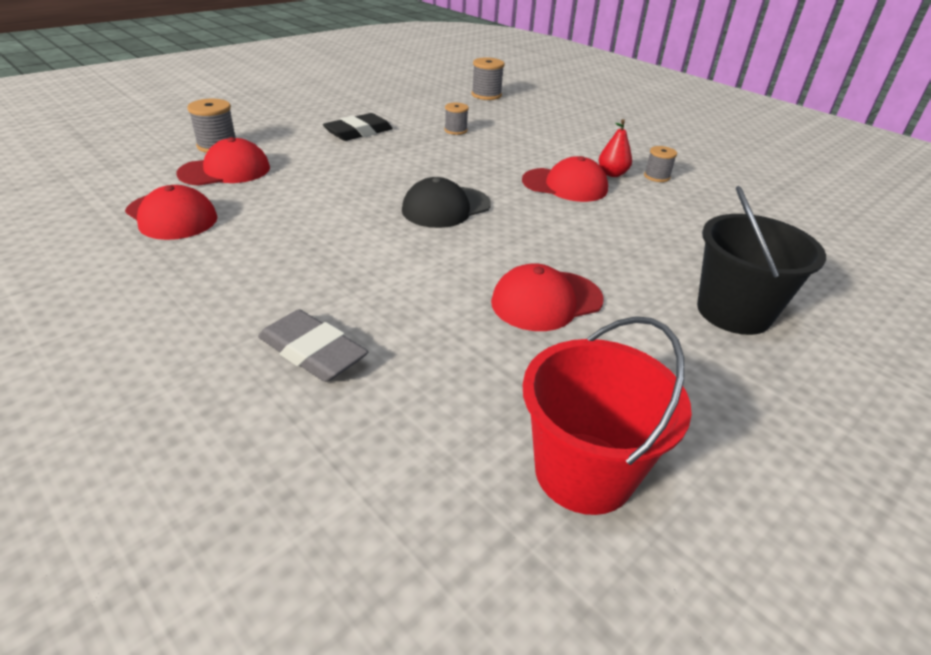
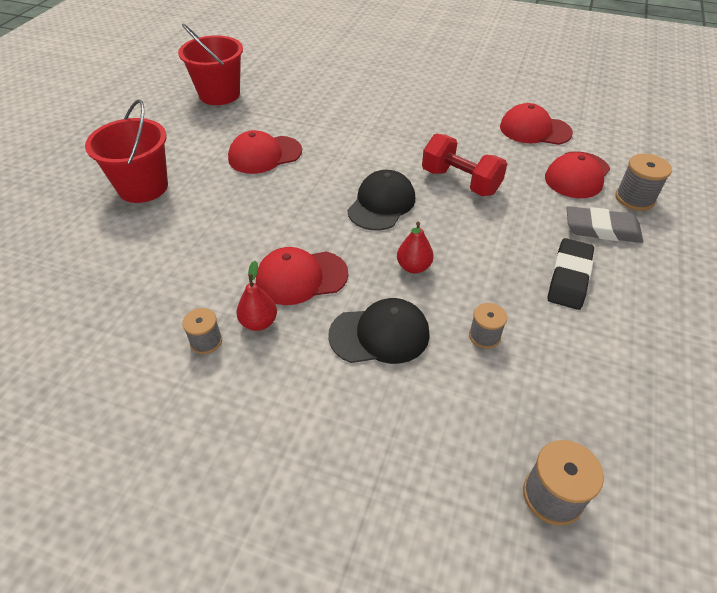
camera: 155 degrees right, 10 degrees up
grey eraser [258,309,368,382] -> grey eraser moved to [566,206,643,243]
red cap [491,263,604,331] -> red cap turned 150 degrees counterclockwise [228,130,302,174]
black bucket [697,186,826,335] -> red bucket [85,99,168,203]
none -> black cap [328,298,430,364]
none -> red pear [397,222,434,273]
none -> red dumbbell [422,134,507,196]

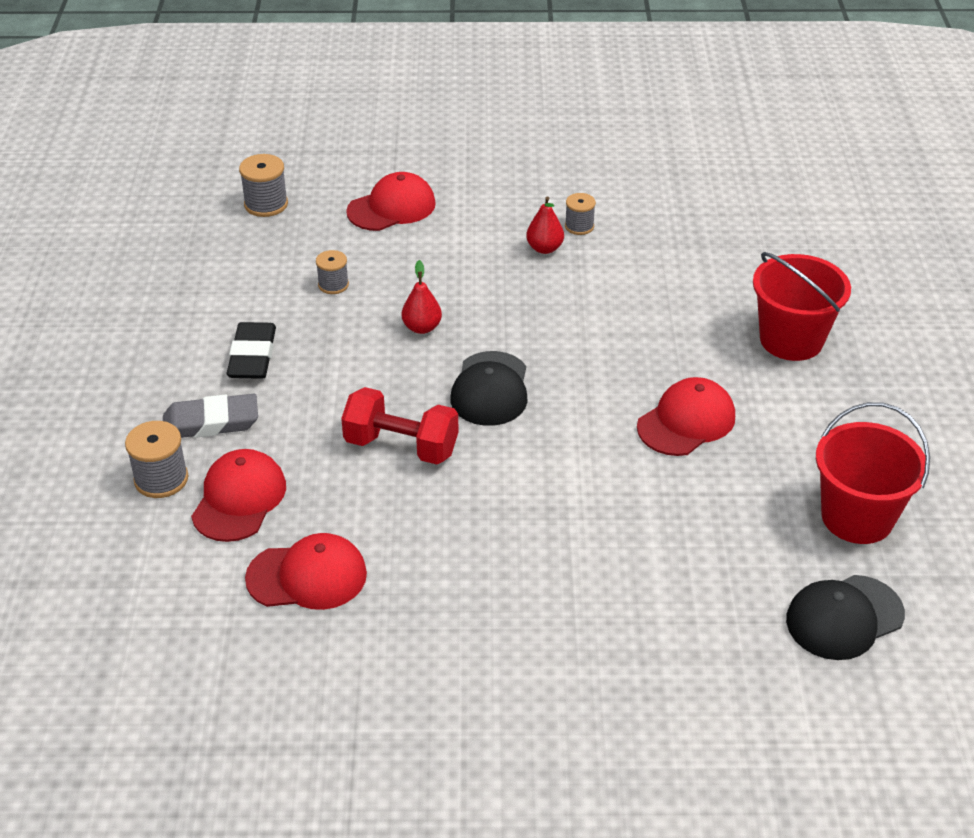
camera: 160 degrees right, 5 degrees down
red cap [256,247,348,305] -> red cap moved to [346,172,436,231]
black cap [328,298,430,364] -> black cap moved to [786,575,905,660]

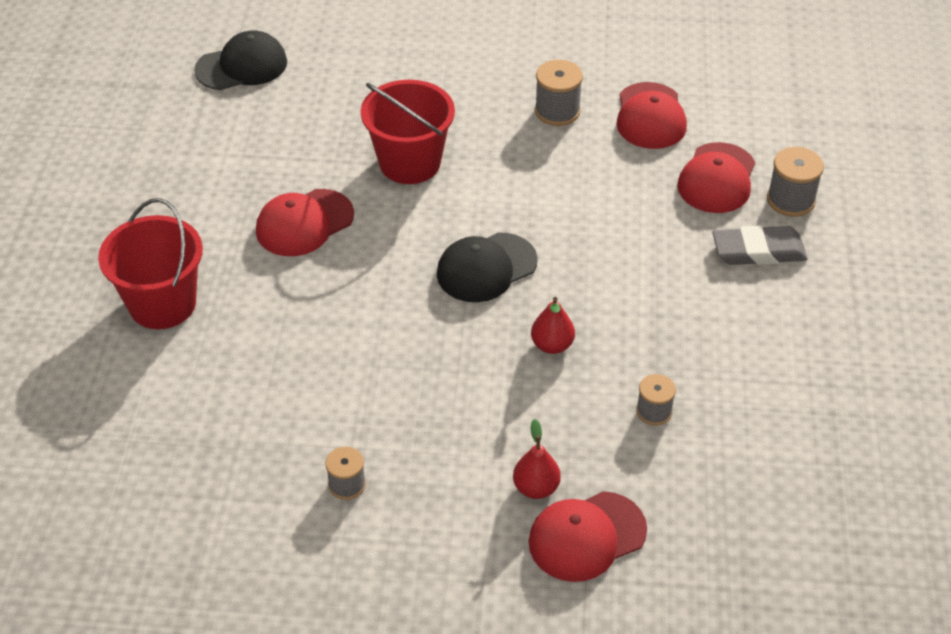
camera: 175 degrees left, 5 degrees up
black eraser [226,322,276,379] -> none
grey spool [239,154,288,217] -> grey spool moved to [535,60,583,126]
red cap [245,533,367,610] -> red cap turned 90 degrees counterclockwise [617,82,687,149]
red dumbbell [341,387,459,464] -> none
black cap [450,351,528,426] -> black cap turned 135 degrees counterclockwise [437,233,538,302]
red pear [526,197,564,254] -> red pear moved to [513,419,561,499]
red bucket [816,402,930,544] -> red bucket moved to [361,80,455,184]

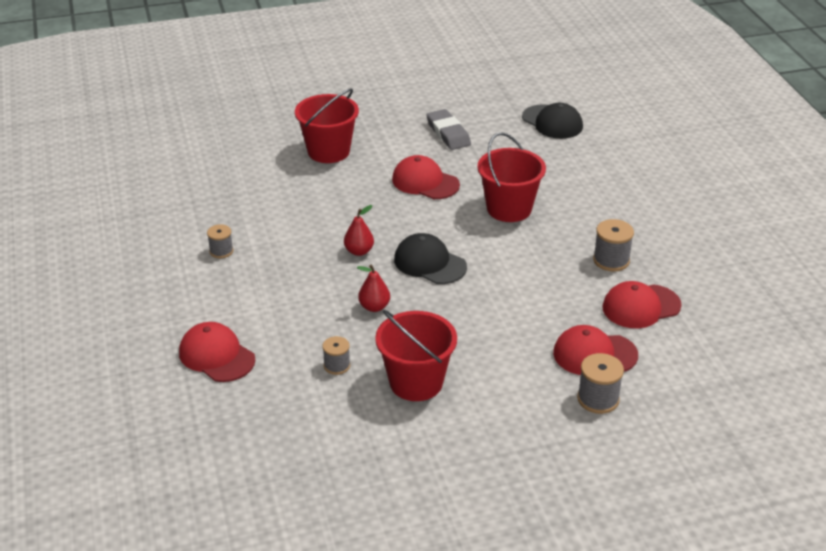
camera: 70 degrees right, 10 degrees down
red pear [513,419,561,499] -> red pear moved to [344,205,374,256]
grey eraser [712,225,808,265] -> grey eraser moved to [426,109,471,150]
none -> red bucket [375,310,457,401]

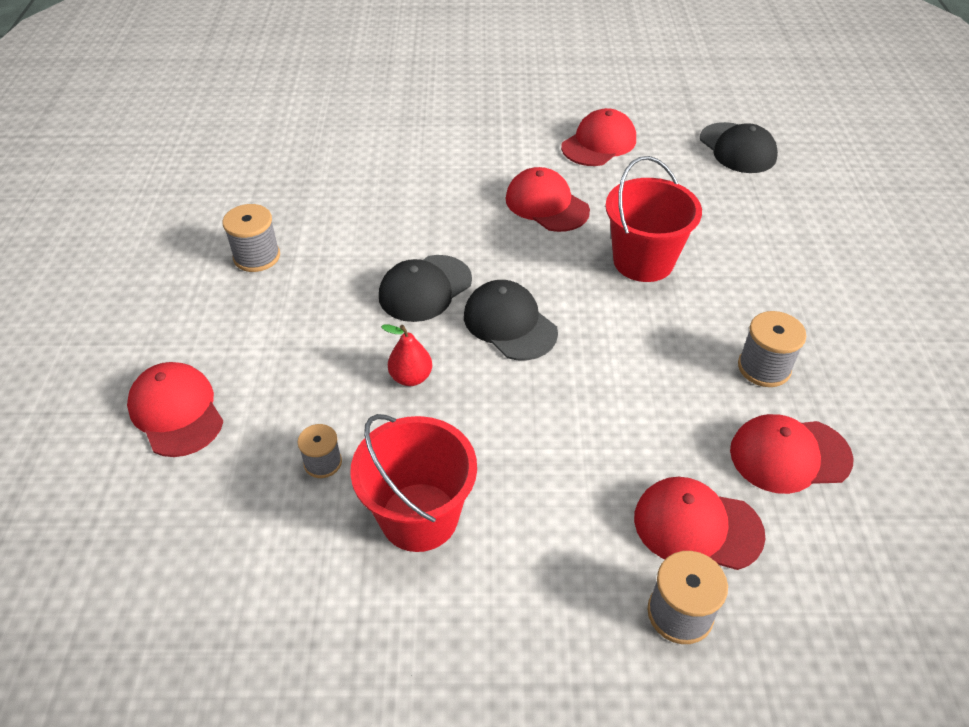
camera: 15 degrees right, 10 degrees up
grey spool [207,224,233,258] -> grey spool [223,204,280,272], size x1.52
red bucket [295,89,359,163] -> none
red pear [344,205,374,256] -> black cap [379,255,472,322]
grey eraser [426,109,471,150] -> red cap [561,108,636,166]

